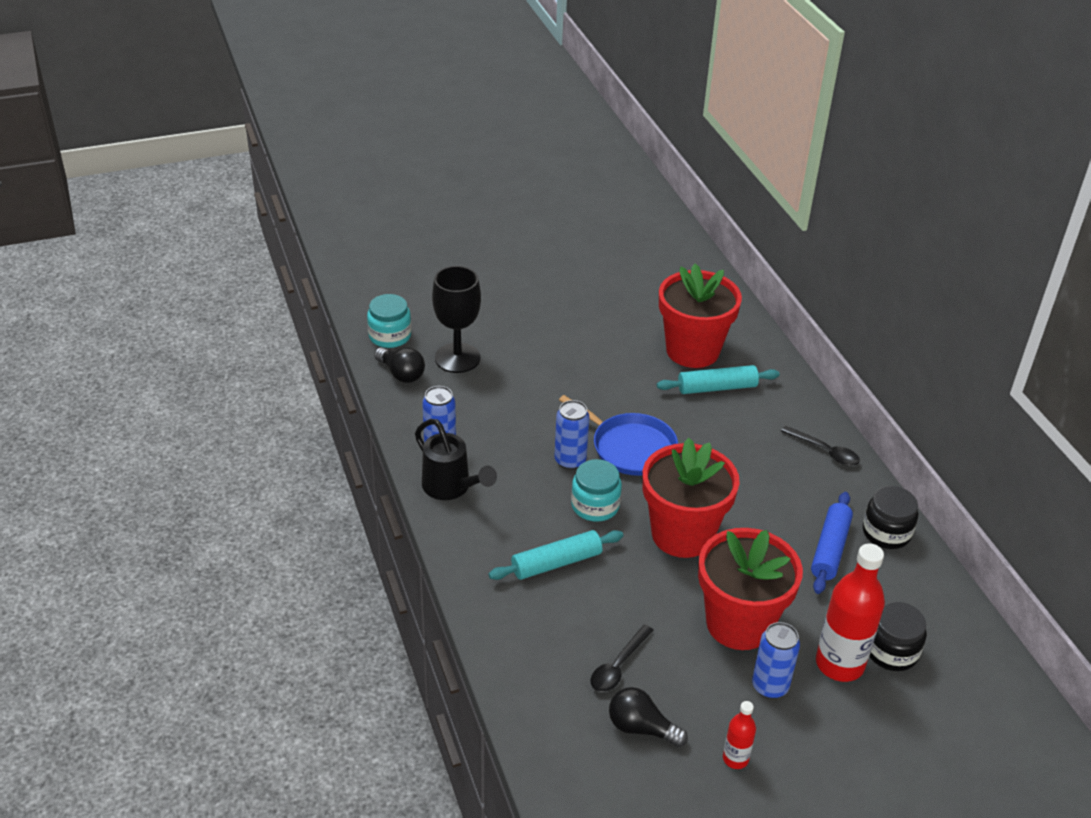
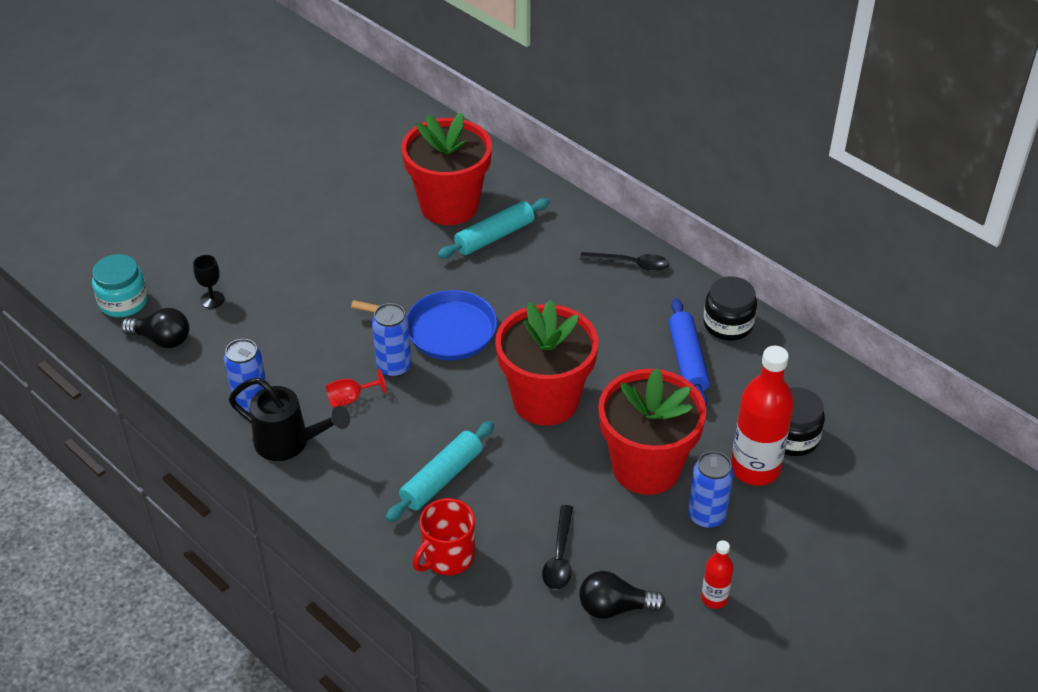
camera: 25 degrees left, 5 degrees up
black goblet [432,266,481,373] -> black goblet [193,255,225,309], size x0.46
turquoise jar [571,459,622,522] -> none
none -> red goblet [326,369,386,407]
none -> red mug [413,498,475,575]

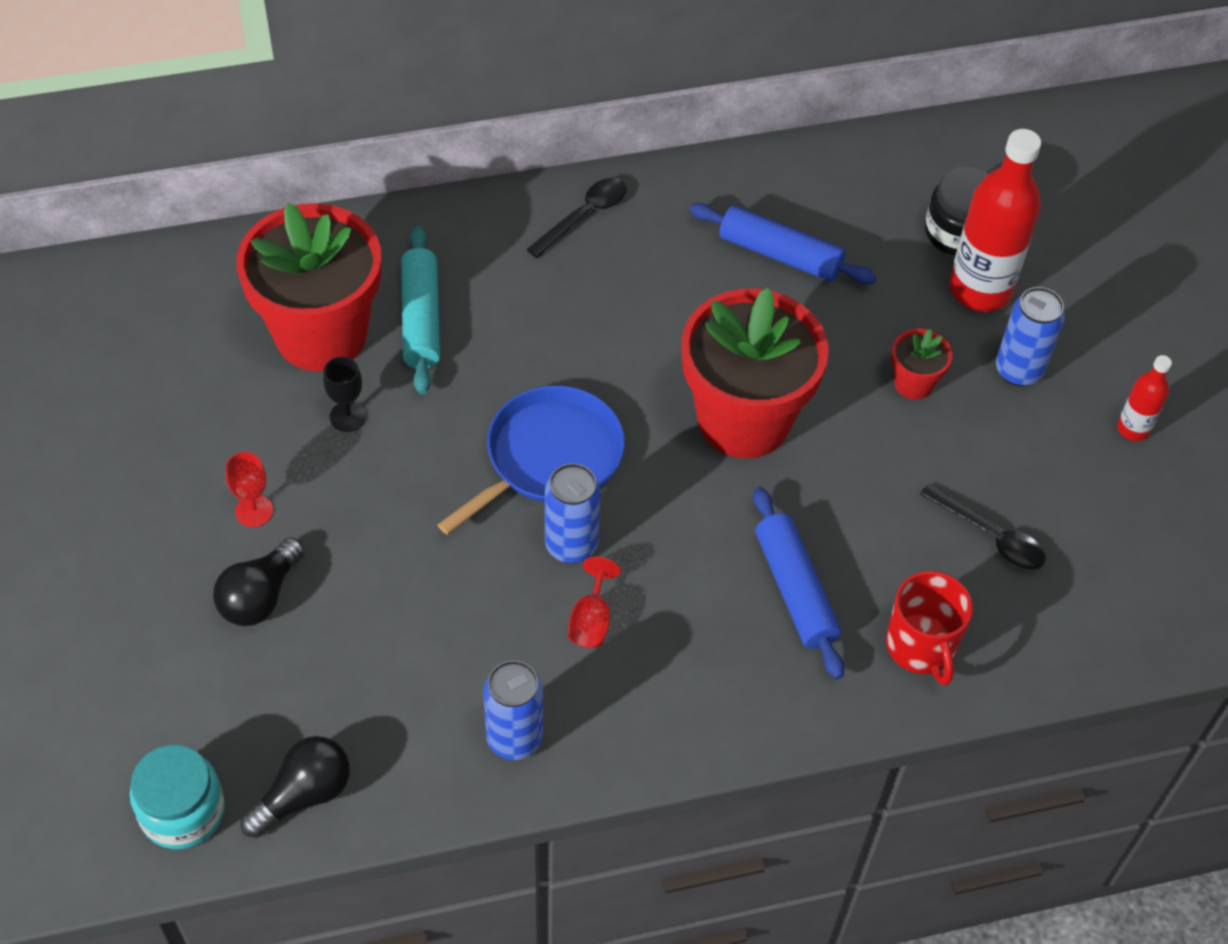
camera: 60 degrees left, 10 degrees up
black goblet [193,255,225,309] -> black goblet moved to [323,357,366,432]
black watering can [229,377,350,461] -> none
turquoise rolling pin [385,421,494,522] -> blue rolling pin [753,487,844,679]
black light bulb [579,571,666,619] -> black light bulb moved to [213,537,305,626]
red flower pot [598,368,706,495] -> red flower pot [891,329,952,400], size x0.43
black jar [703,276,757,341] -> none
none -> red goblet [225,452,273,527]

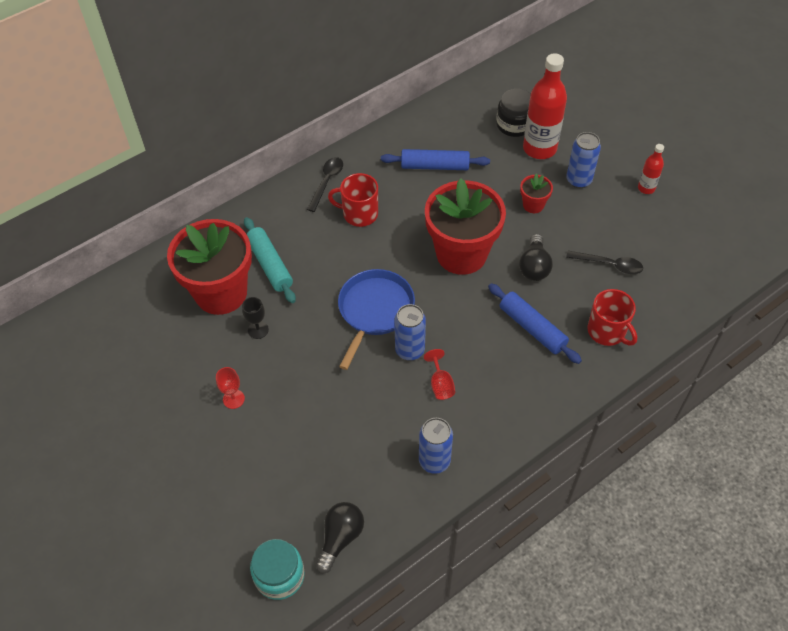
camera: 20 degrees left, 0 degrees up
black light bulb [213,537,305,626] -> black light bulb moved to [519,234,553,281]
none -> red mug [328,173,378,227]

